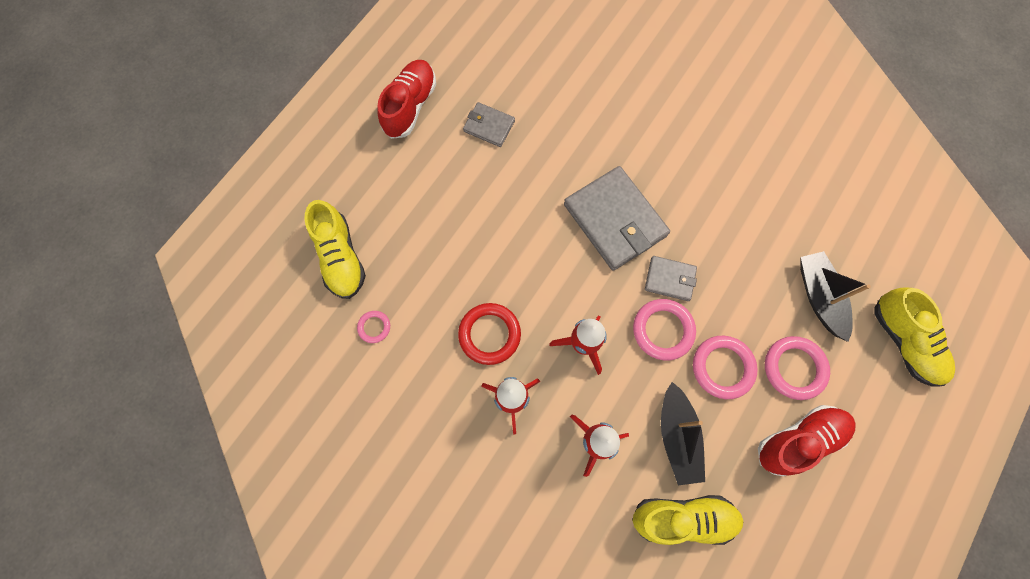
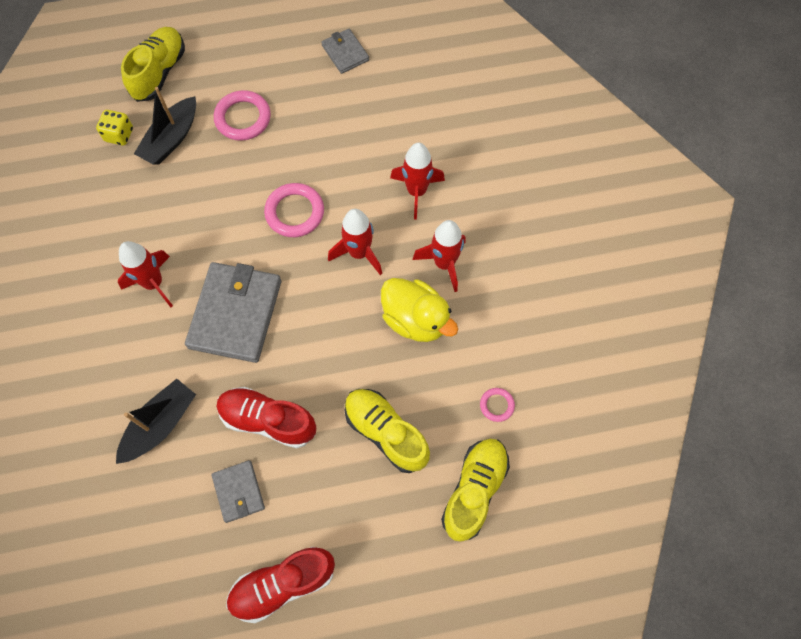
camera: 135 degrees left, 5 degrees down
red ring [458,303,521,365] -> yellow duck [381,278,458,342]
yellow shoe [632,495,744,545] -> yellow shoe moved to [344,389,430,473]
grey wallet [645,256,697,301] -> grey wallet moved to [321,29,369,74]
black boat [661,382,705,485] -> black boat moved to [116,379,196,464]
pink ring [693,336,758,399] -> none
red shoe [758,405,856,476] -> red shoe moved to [216,387,316,448]
none -> yellow dice [96,110,133,145]
none -> red rocket [118,241,173,307]

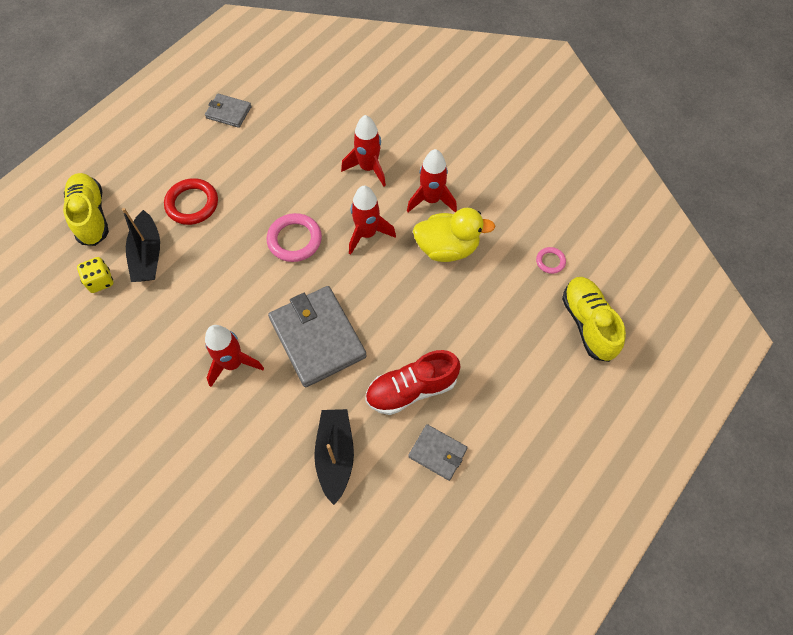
camera: 40 degrees left, 5 degrees down
pink ring [214,90,271,141] -> red ring [164,178,218,225]
red shoe [226,547,335,623] -> none
yellow shoe [344,389,430,473] -> none

